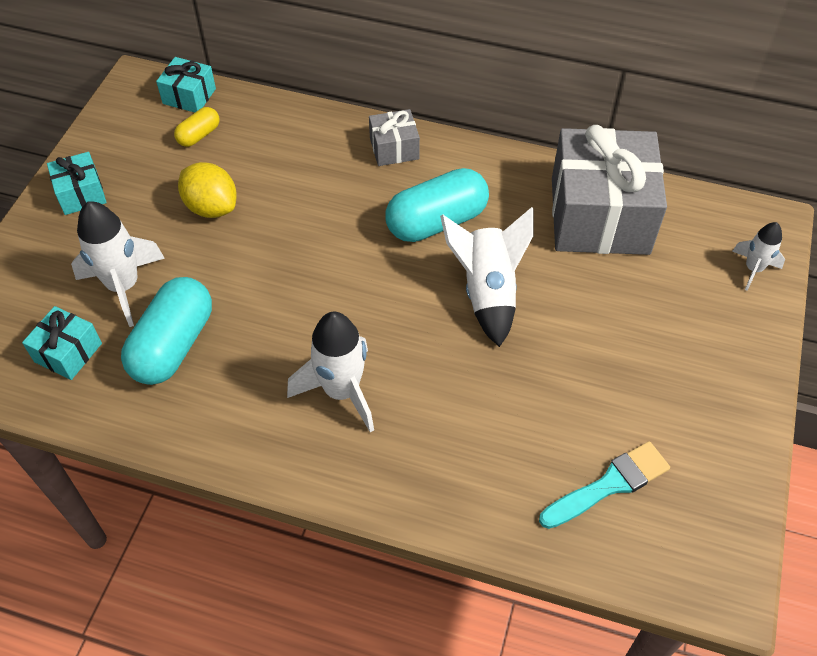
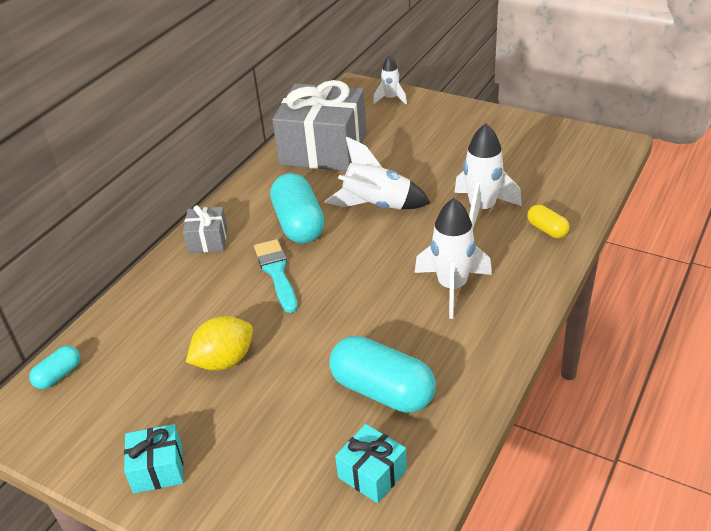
camera: 75 degrees left, 15 degrees down
white rocket [71,201,165,327] -> white rocket moved to [454,123,522,228]
turquoise gift [156,57,216,113] -> turquoise capsule [29,345,80,389]
yellow capsule [174,107,219,147] -> yellow capsule moved to [527,205,570,238]
turquoise brush [539,441,670,529] -> turquoise brush moved to [254,239,298,313]

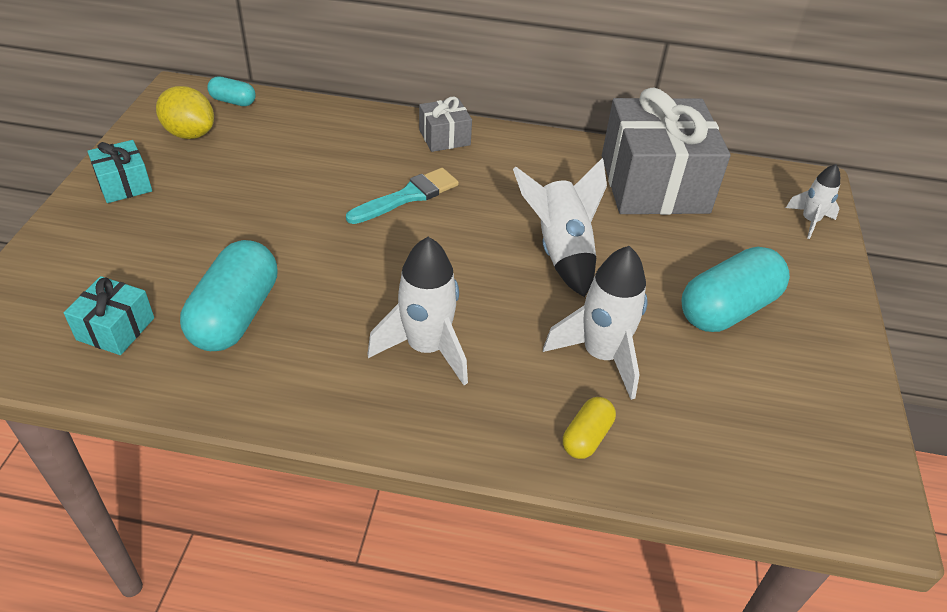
camera: 65 degrees right, 5 degrees up
yellow lemon [186,316,253,371] -> yellow lemon moved to [156,86,214,139]
turquoise capsule [270,173,324,244] -> turquoise capsule moved to [681,247,790,332]

